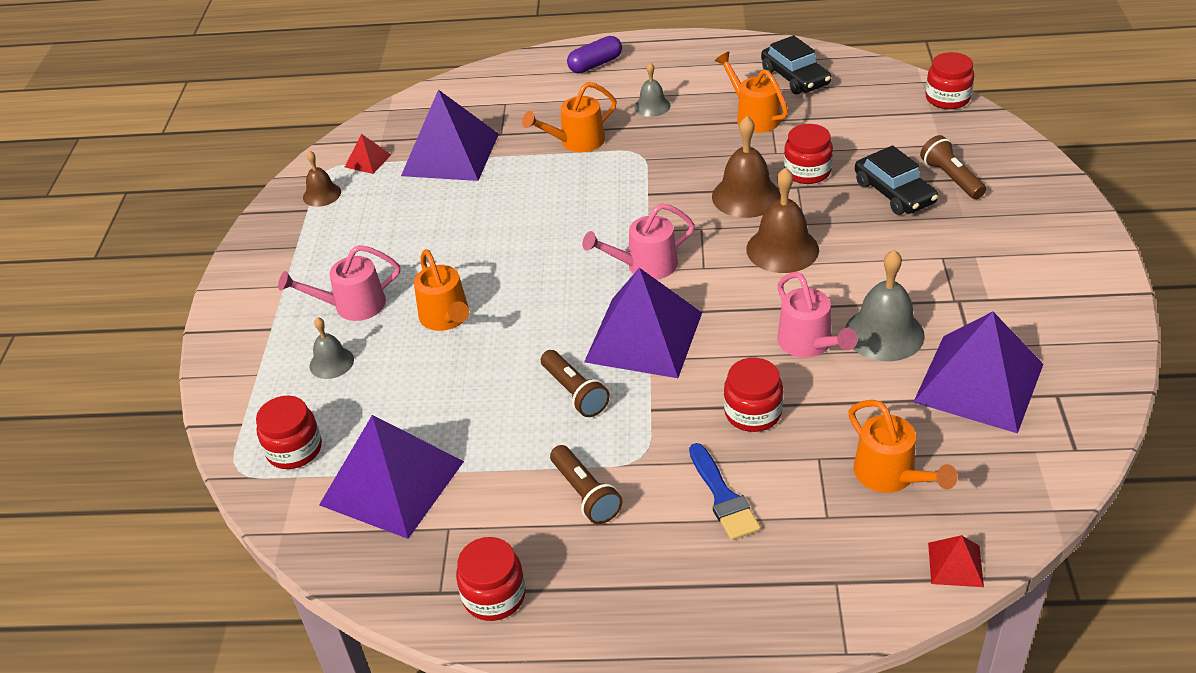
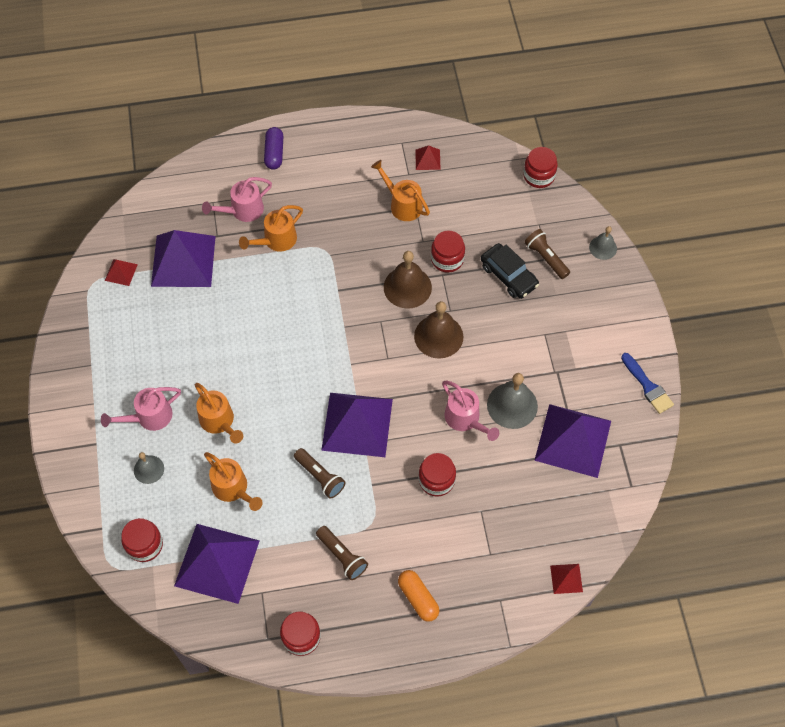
camera: 15 degrees left, 20 degrees up
brown bell [303,151,341,207] -> none
purple capsule [567,36,622,73] -> purple capsule turned 45 degrees counterclockwise [264,127,283,170]
pink watering can [582,203,695,280] -> pink watering can moved to [202,177,272,222]
grey bell [634,62,671,117] -> grey bell moved to [589,226,617,260]
blue brush [689,443,761,540] -> blue brush moved to [621,353,674,414]
black car [761,35,831,94] -> red pyramid [415,145,441,170]
orange watering can [848,400,958,493] -> orange watering can moved to [204,452,263,511]
none -> orange capsule [398,570,439,622]

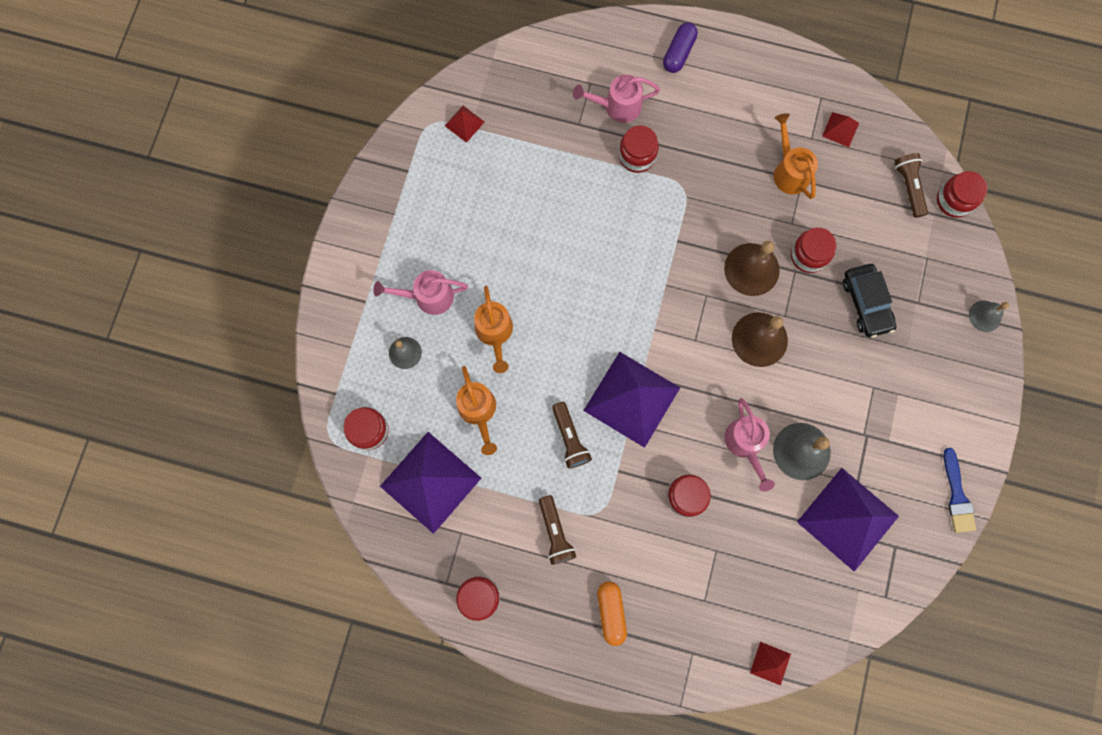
camera: 25 degrees right, 15 degrees up
purple pyramid [151,230,216,287] -> none
orange watering can [239,205,303,252] -> red jar [619,125,659,173]
brown flashlight [524,229,570,279] -> brown flashlight moved to [894,153,928,218]

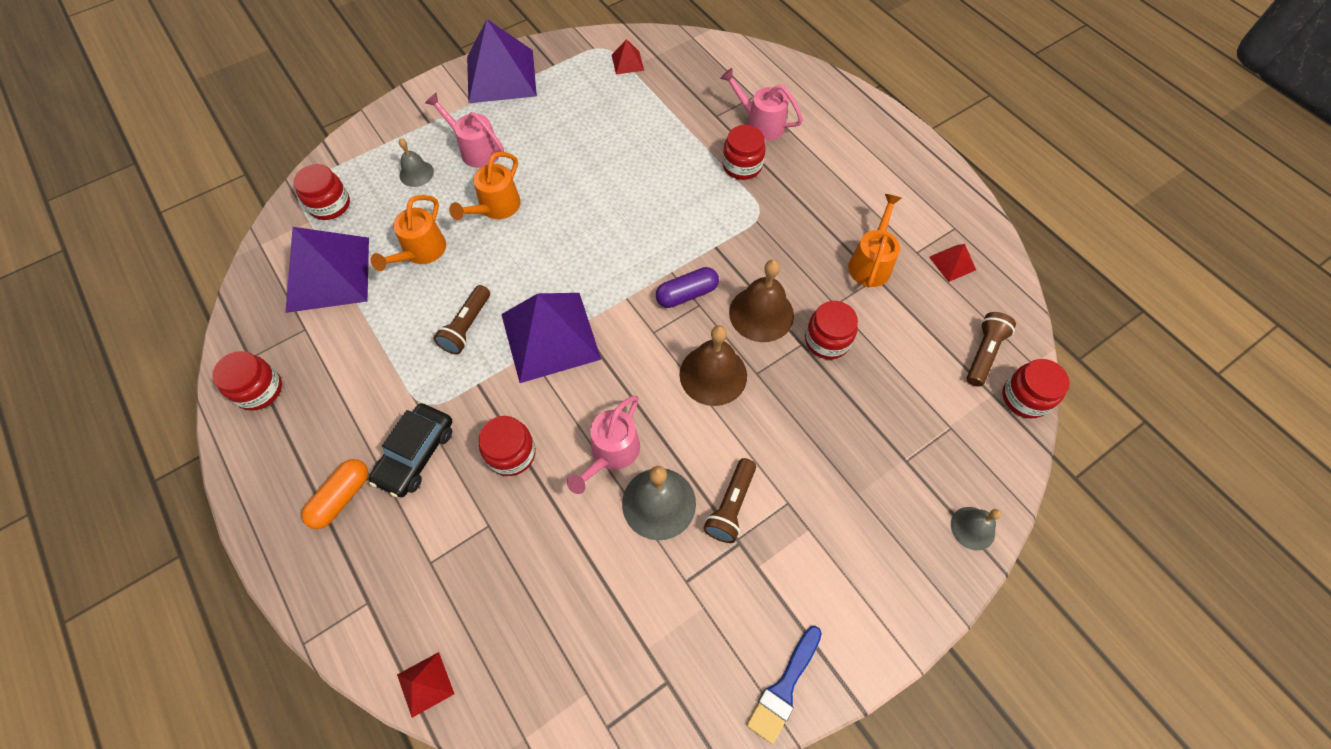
camera: 40 degrees right, 15 degrees down
brown flashlight [539,495,576,565] -> brown flashlight moved to [703,458,756,543]
purple capsule [663,22,698,73] -> purple capsule moved to [656,267,719,308]
purple pyramid [797,468,899,572] -> purple pyramid moved to [467,19,537,103]
black car [843,264,896,338] -> black car moved to [369,403,452,497]

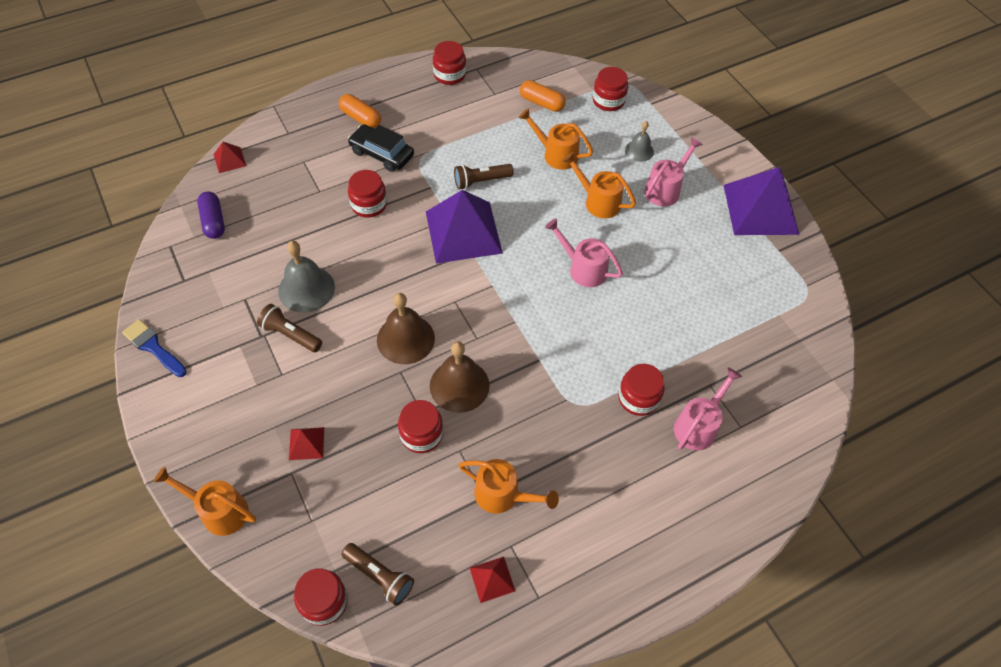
camera: 95 degrees right, 5 degrees down
purple pyramid [285,227,369,313] -> orange capsule [520,80,566,112]
brown flashlight [433,285,490,354] -> brown flashlight turned 45 degrees counterclockwise [454,164,514,190]
pink watering can [567,396,640,494] -> pink watering can moved to [545,218,623,287]
red pyramid [612,39,644,74] -> red pyramid moved to [289,427,324,460]
purple capsule [656,267,719,308] -> purple capsule moved to [197,191,225,239]
grey bell [951,507,1001,550] -> orange watering can [153,466,256,536]

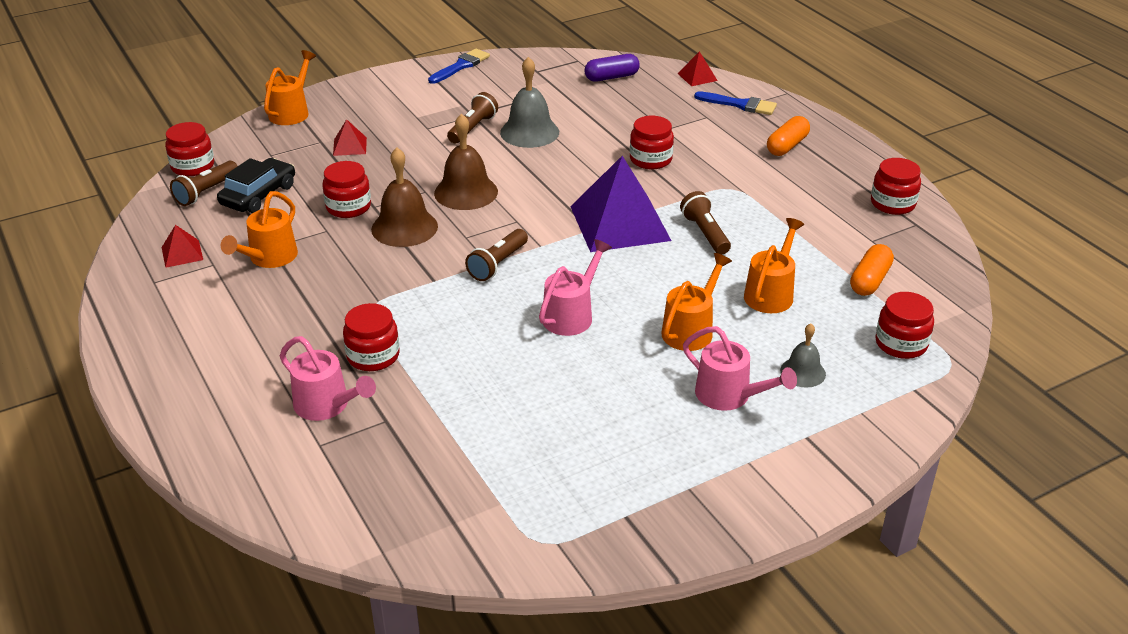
camera: 90 degrees right, 20 degrees down
black car [348,124,414,172] -> black car moved to [217,158,295,213]
purple pyramid [724,167,799,235] -> none
none -> brown flashlight [465,229,528,281]
none -> blue brush [694,91,777,115]

